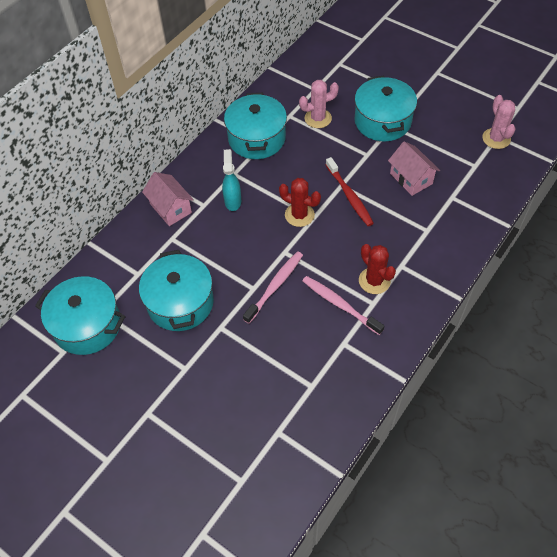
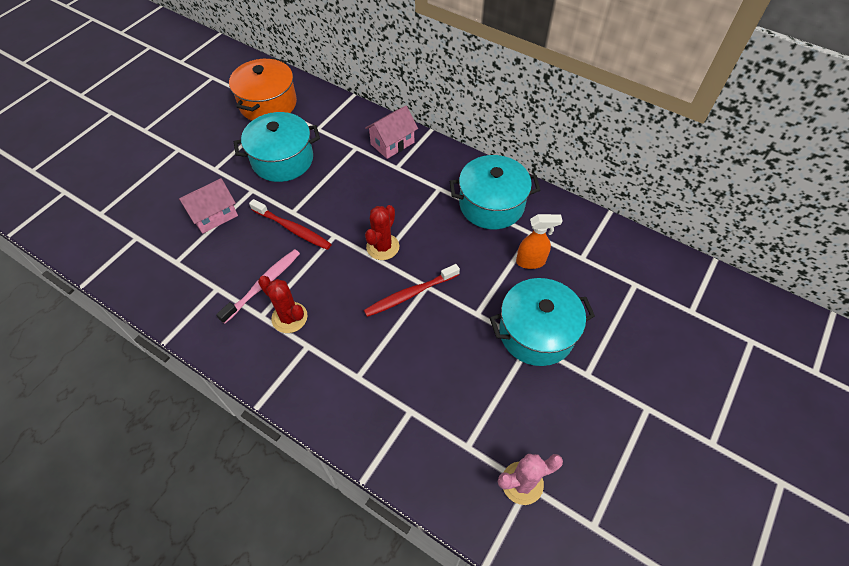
camera: 85 degrees right, 0 degrees up
turquoise pot [35,276,126,355] -> orange pot [229,58,297,121]
turquoise spray bottle [222,149,241,211] -> none
pink toothbrush [243,251,303,324] -> red toothbrush [249,199,332,250]
pink cactus [299,80,339,128] -> orange spray bottle [516,214,563,269]
red cactus [359,244,396,294] -> red cactus turned 75 degrees clockwise [258,276,308,333]
pink house [388,141,440,196] -> pink house moved to [179,178,238,234]

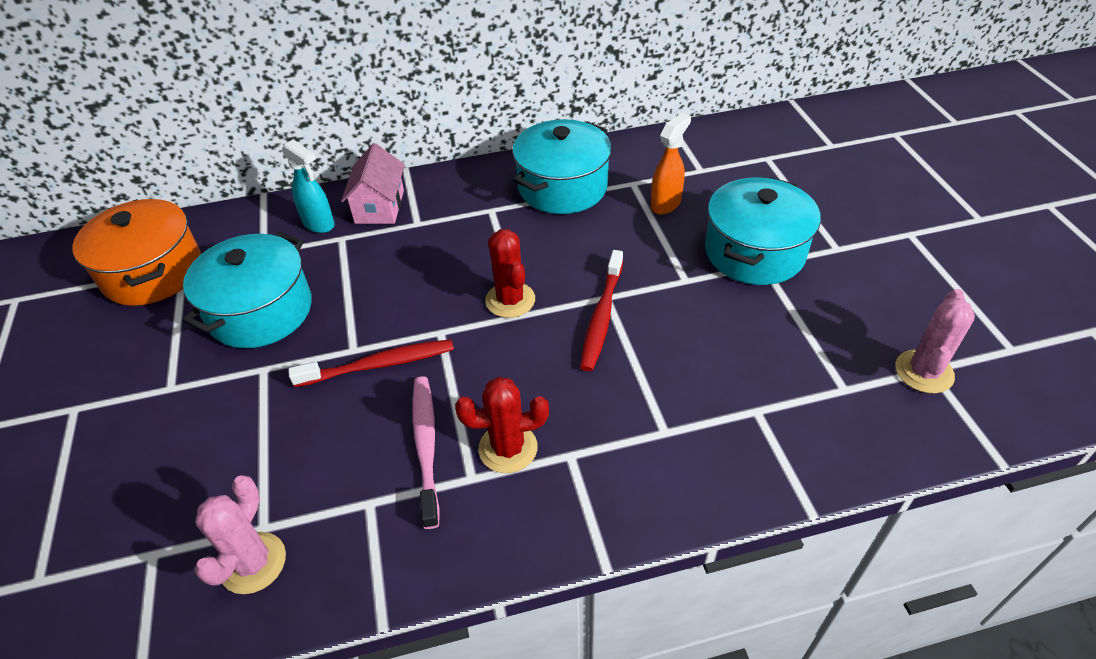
camera: 45 degrees left, 10 degrees down
pink house [179,178,238,234] -> none
none -> pink cactus [195,475,286,594]
none -> turquoise spray bottle [282,140,335,233]

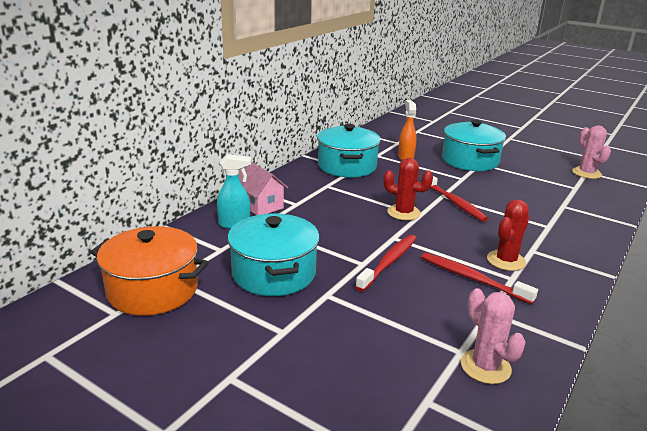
camera: 45 degrees left, 20 degrees down
pink toothbrush [412,376,440,529] -> red toothbrush [421,253,538,304]

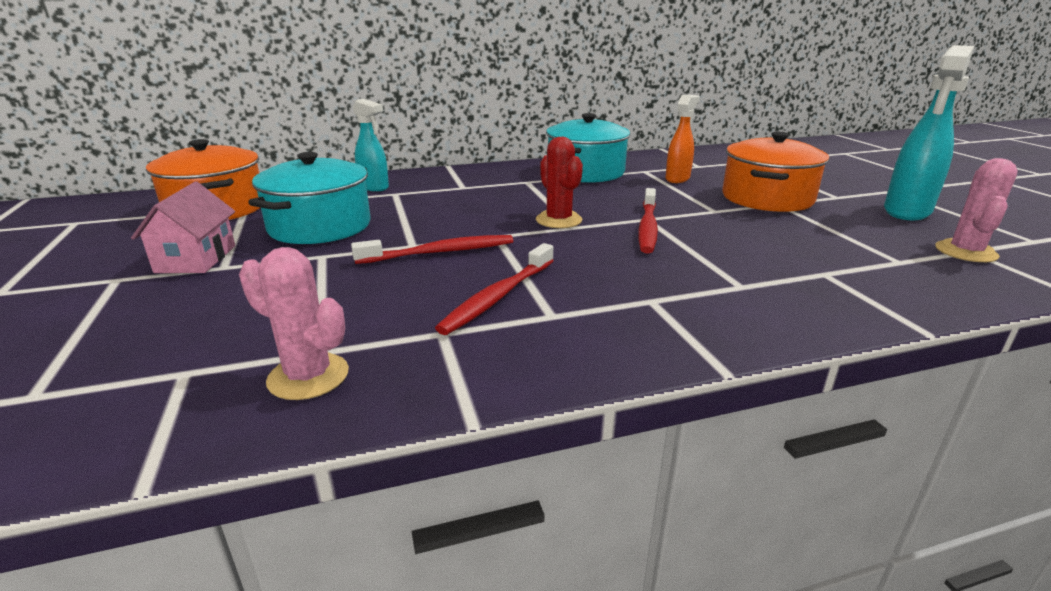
camera: 40 degrees right, 0 degrees up
pink house [238,162,288,215] -> pink house moved to [131,182,235,273]
red toothbrush [421,253,538,304] -> red toothbrush turned 135 degrees counterclockwise [435,243,554,335]
turquoise pot [442,120,506,171] -> orange pot [722,132,829,212]
pink cactus [461,288,526,384] -> pink cactus turned 75 degrees counterclockwise [239,247,349,400]
red cactus [487,199,529,271] -> none
none -> turquoise spray bottle [884,45,974,220]

